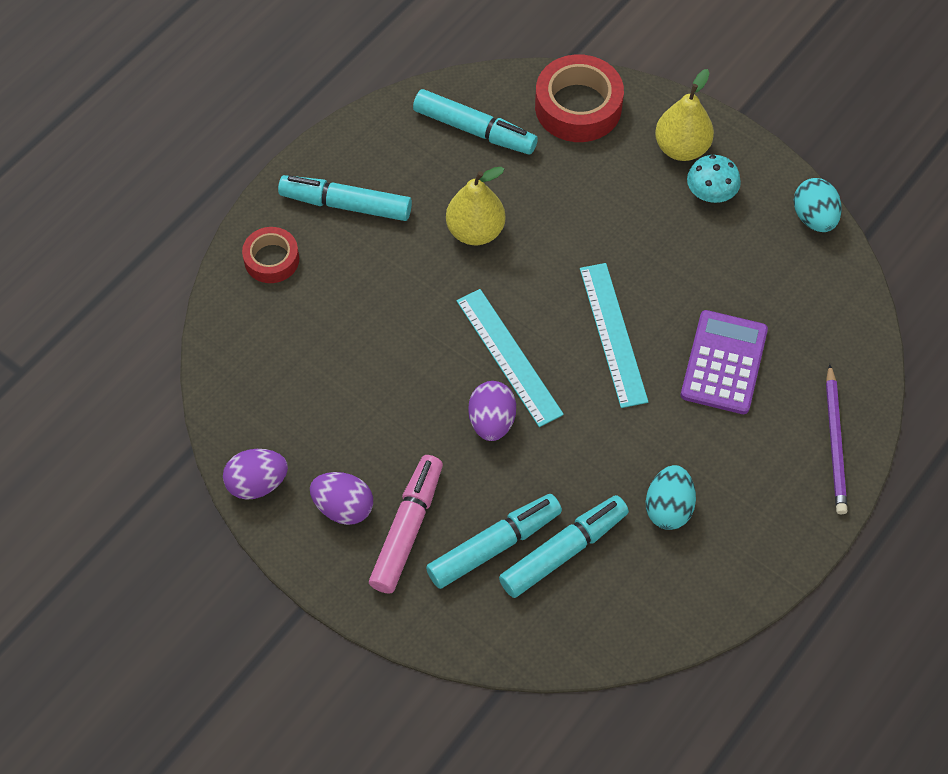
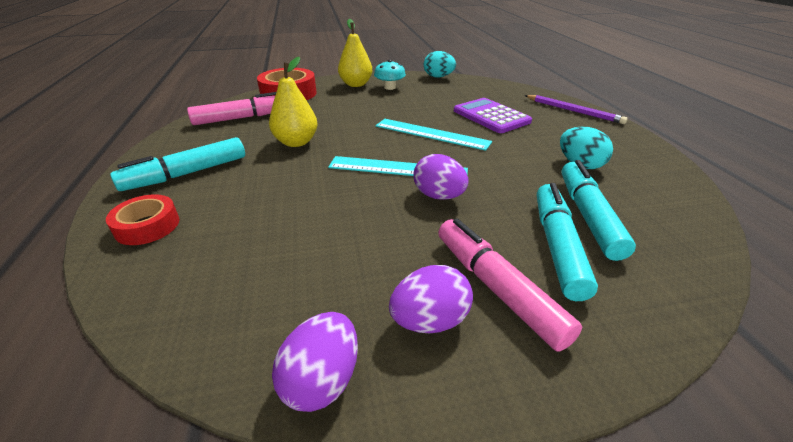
camera: 50 degrees left, 25 degrees down
turquoise marker [413,89,538,155] -> pink marker [187,92,276,125]

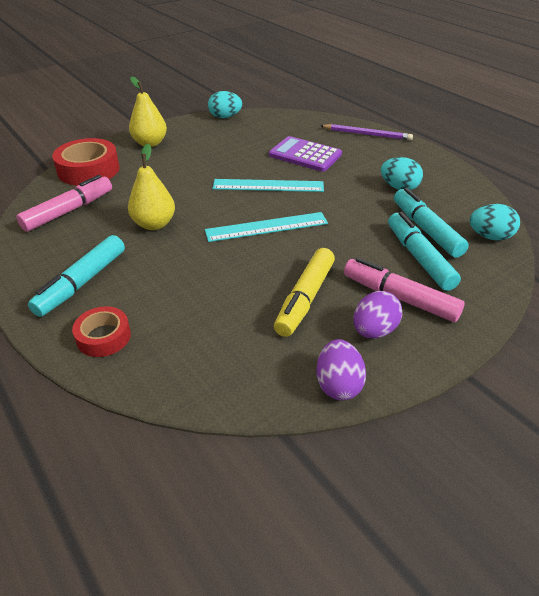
camera: 25 degrees left, 5 degrees up
turquoise mushroom [374,60,406,90] -> none
purple egg [413,154,469,200] -> none
none -> yellow marker [274,248,335,337]
none -> turquoise egg [470,204,520,241]

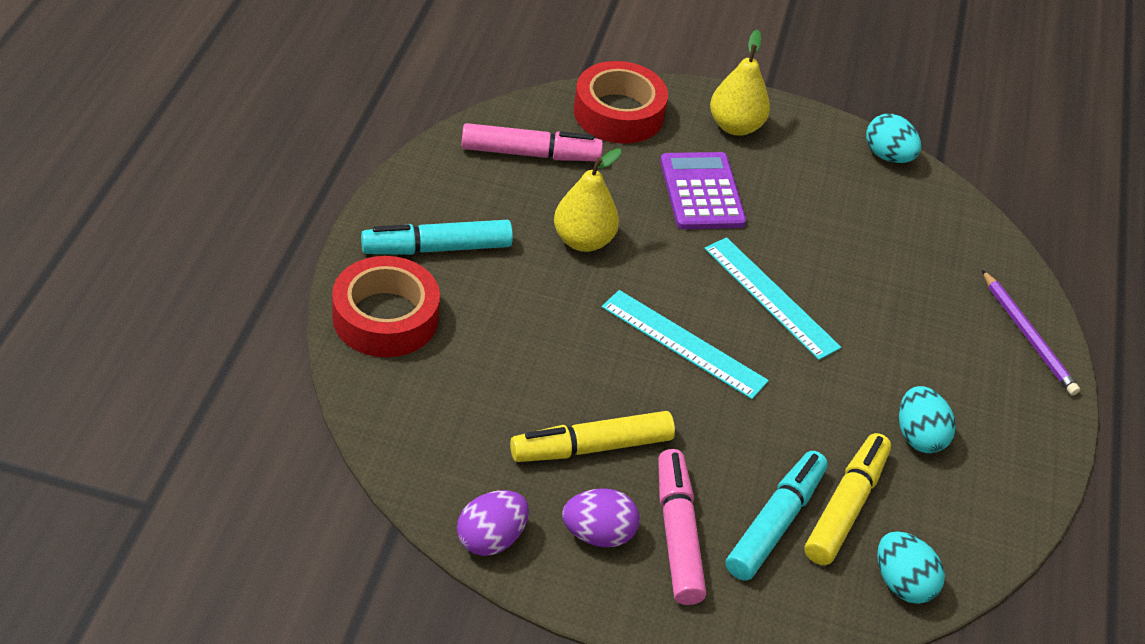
camera: 45 degrees right, 5 degrees up
red tape [72,306,131,357] -> red tape [332,256,440,357], size x1.66
purple calculator [269,136,342,172] -> purple calculator moved to [660,152,746,229]
turquoise marker [394,188,469,258] -> yellow marker [805,433,891,565]

